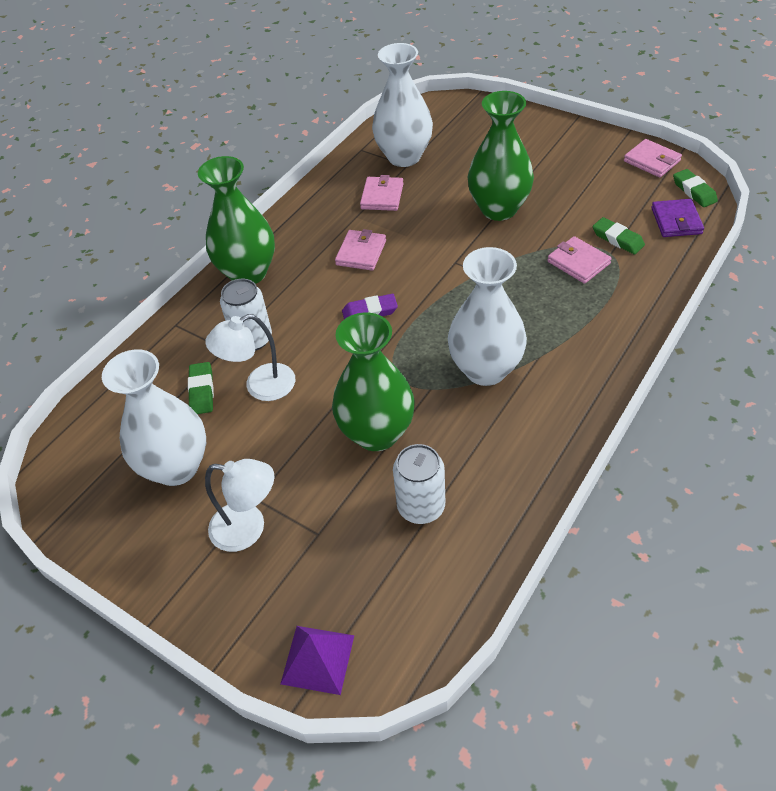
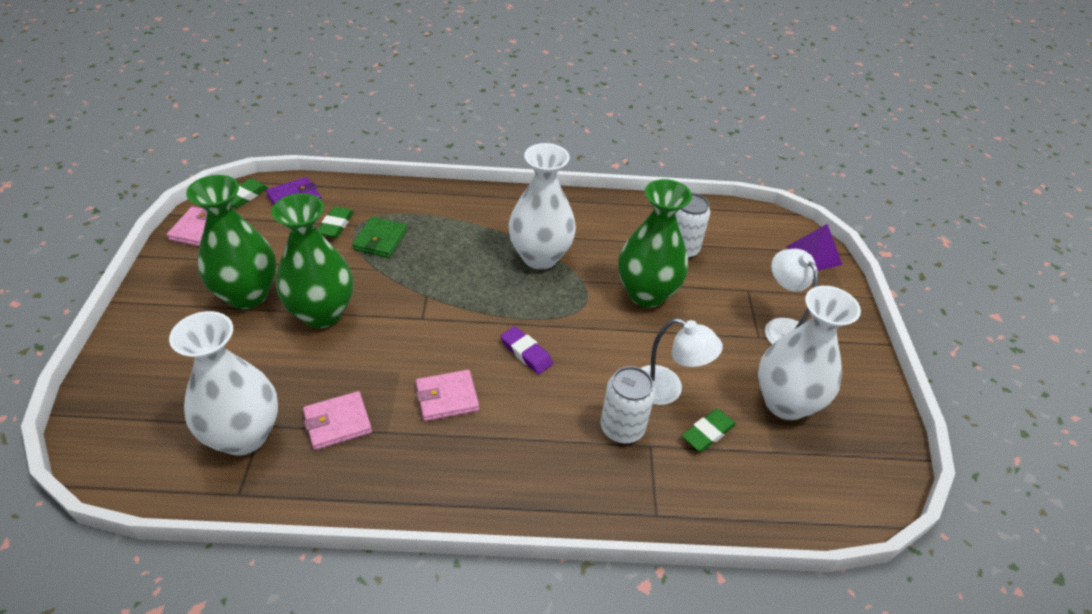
camera: 130 degrees left, 5 degrees down
green vase [198,156,275,284] -> green vase moved to [186,175,276,309]
pink wallet [547,236,612,284] -> green wallet [352,217,407,258]

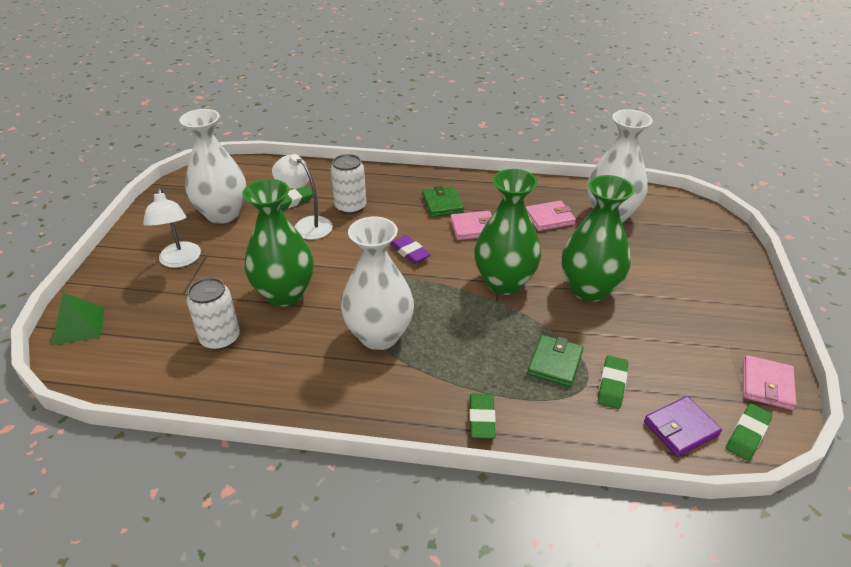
camera: 170 degrees left, 5 degrees down
green vase [186,175,276,309] -> green vase moved to [474,169,541,295]
purple pyramid [786,224,843,271] -> green pyramid [52,292,105,345]
none -> green wallet [422,186,464,217]
none -> green eraser [469,394,496,439]

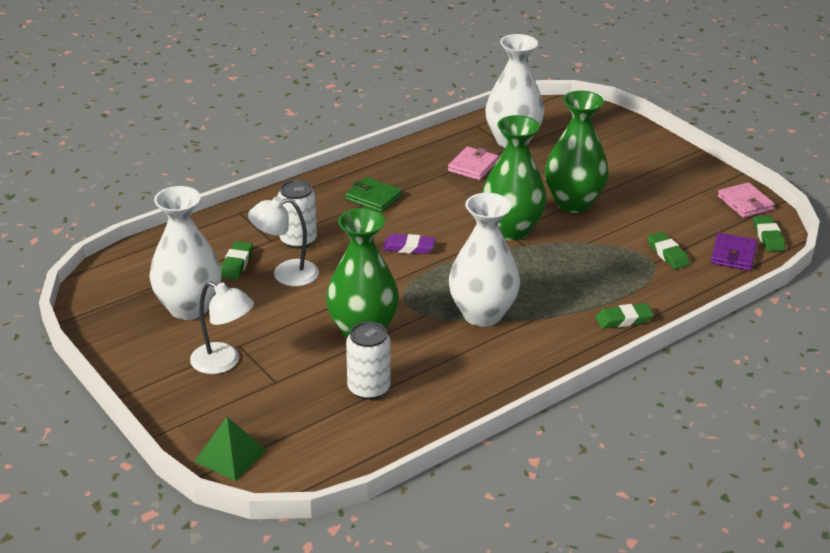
camera: 45 degrees left, 5 degrees down
pink wallet [450,211,492,240] -> none
green eraser [469,394,496,439] -> green eraser turned 60 degrees counterclockwise [595,303,654,329]
green wallet [527,335,583,387] -> none

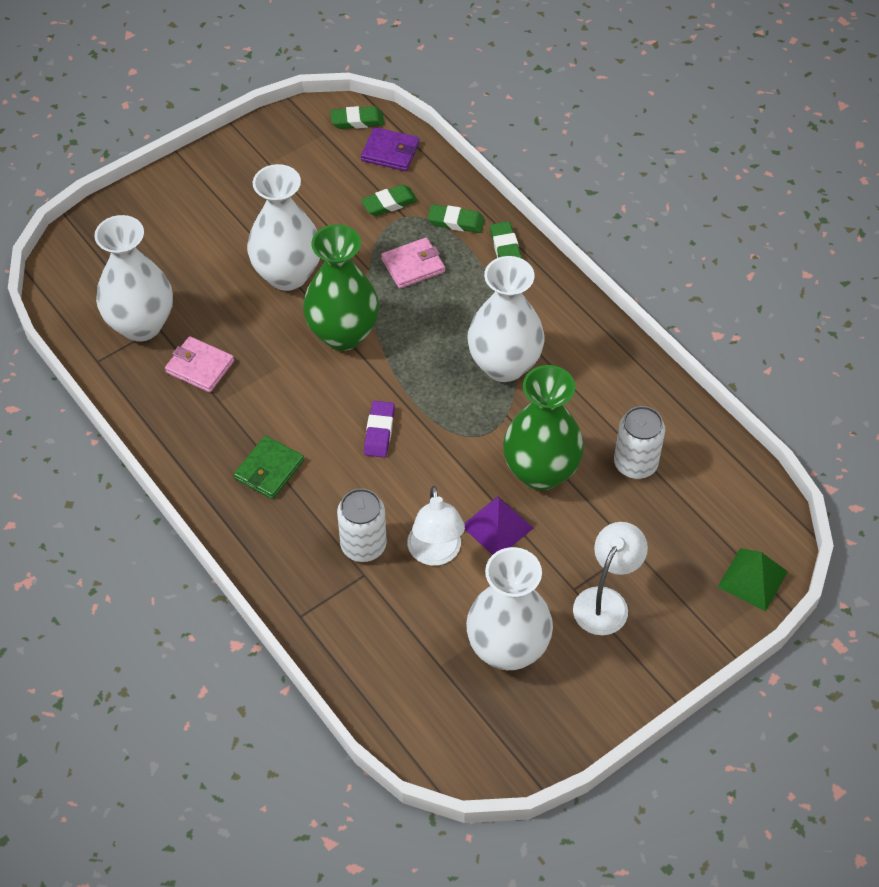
camera: 90 degrees left, 20 degrees up
green eraser [221,241,253,280] -> green eraser moved to [428,204,485,233]
green vase [545,91,608,213] -> white vase [247,164,320,291]
pink wallet [718,182,775,218] -> pink wallet moved to [381,237,445,289]
none -> purple pyramid [464,496,533,555]

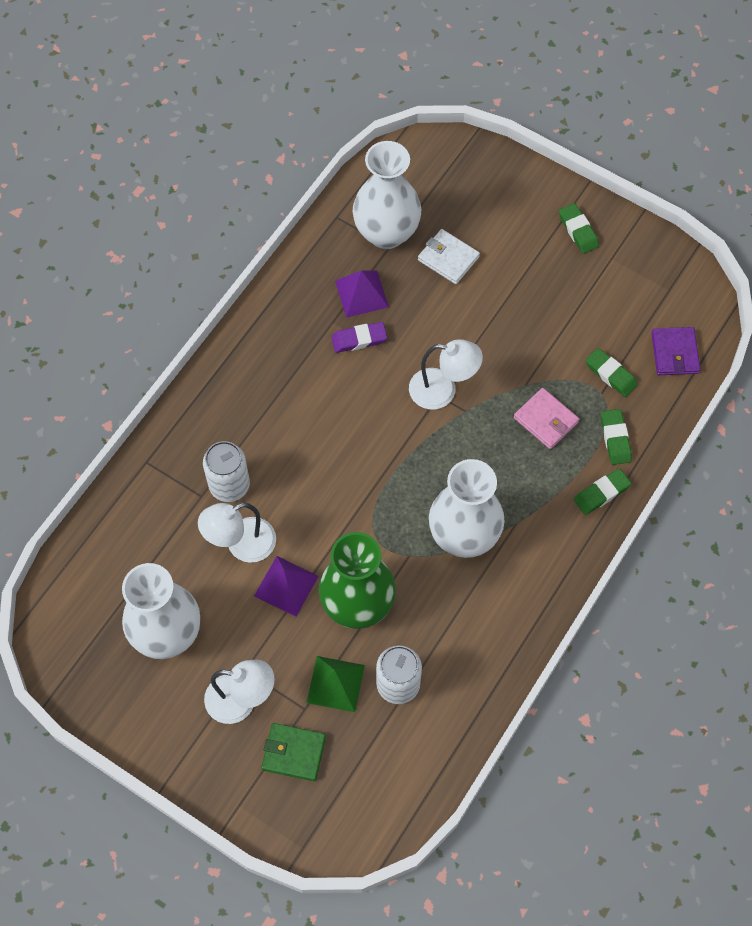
camera: 70 degrees right, 10 degrees up
pink wallet [165,336,234,393] -> purple pyramid [335,270,389,318]
green wallet [234,436,304,499] -> green wallet moved to [261,723,326,781]
white vase [247,164,320,291] -> none
green vase [303,224,379,351] -> white lamp [409,339,483,410]
green eraser [330,106,384,129] -> green eraser moved to [559,203,599,254]
purple eraser [364,401,395,458] -> purple eraser moved to [331,322,387,353]
green pyramid [718,548,788,611] -> green pyramid moved to [307,656,365,712]
none -> white wallet [418,229,480,284]

